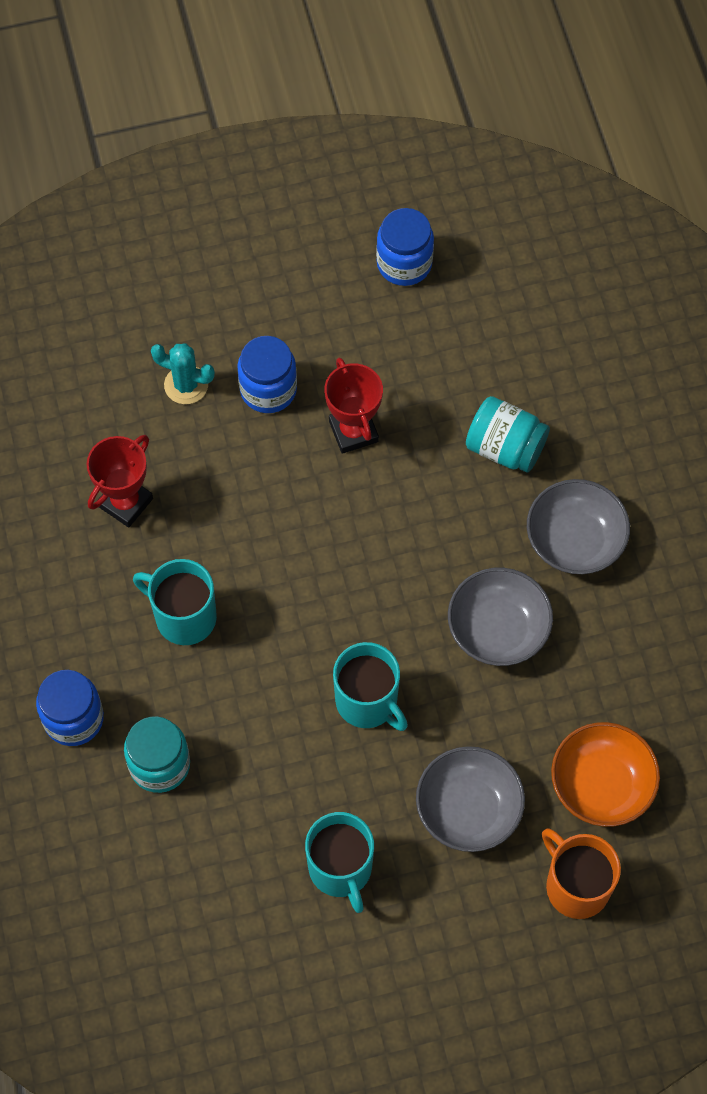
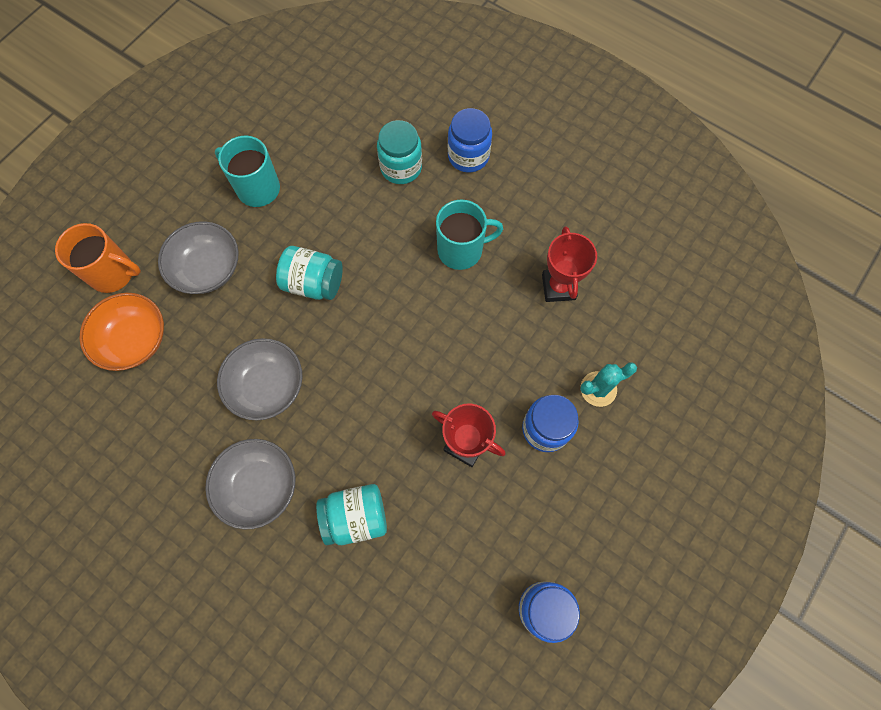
camera: 140 degrees right, 5 degrees up
turquoise mug [333,642,408,731] -> turquoise jar [276,246,343,300]

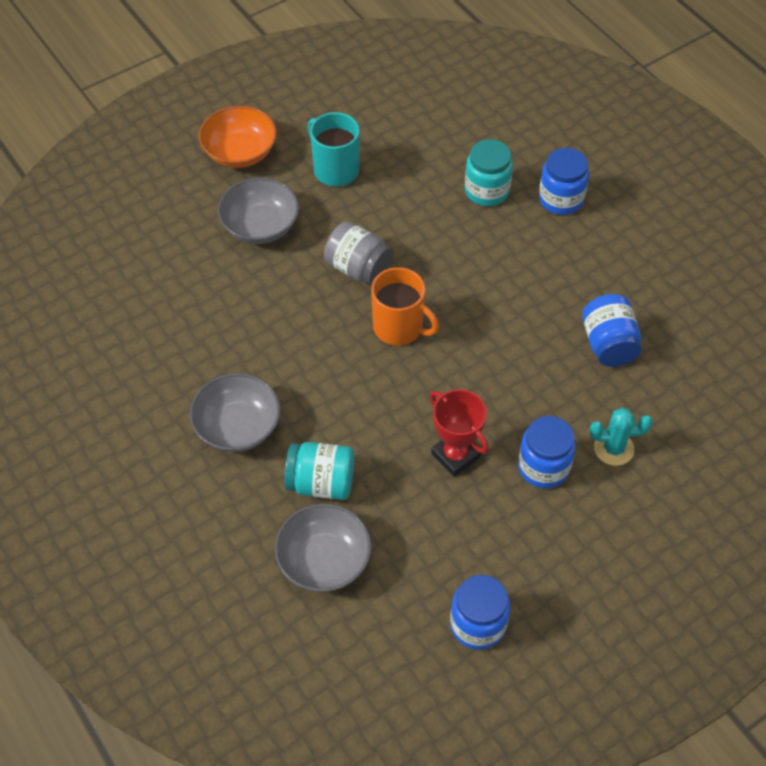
camera: 20 degrees right, 15 degrees down
orange mug [55,223,141,293] -> orange mug moved to [371,267,439,345]
orange bowl [79,293,164,371] -> orange bowl moved to [199,106,277,168]
grey bowl [217,338,303,420] -> grey bowl moved to [275,504,371,592]
turquoise jar [276,246,343,300] -> grey jar [324,221,394,285]
turquoise mug [436,200,503,270] -> none
red trophy [542,226,597,302] -> blue jar [582,294,642,367]

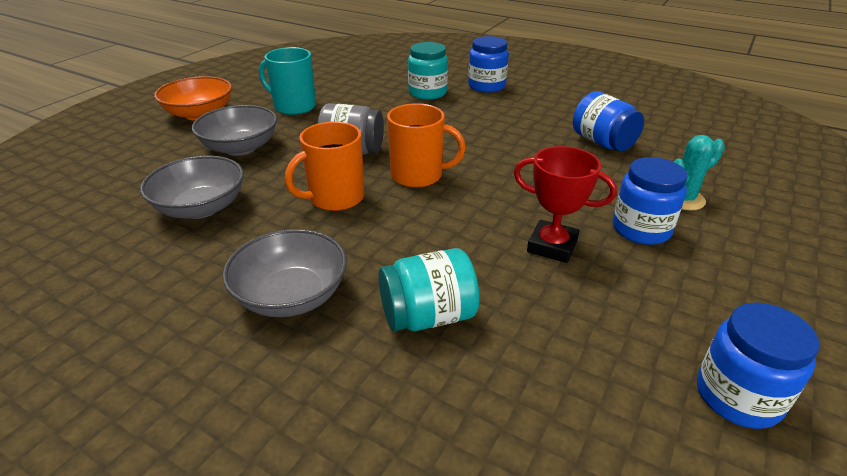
camera: 25 degrees left, 20 degrees down
grey bowl [275,504,371,592] -> grey bowl moved to [140,156,244,219]
none -> orange mug [285,121,364,211]

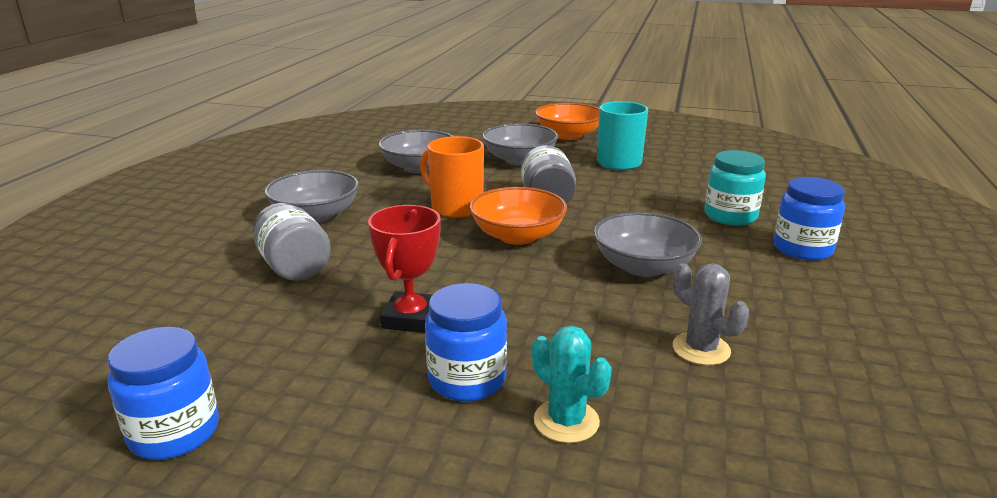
camera: 75 degrees right, 10 degrees down
turquoise jar [378,248,480,331] -> grey jar [253,203,331,281]
orange mug [387,103,466,188] -> orange bowl [469,187,567,245]
blue jar [573,91,644,151] -> grey cactus [673,263,749,365]
none -> grey bowl [594,212,702,277]

